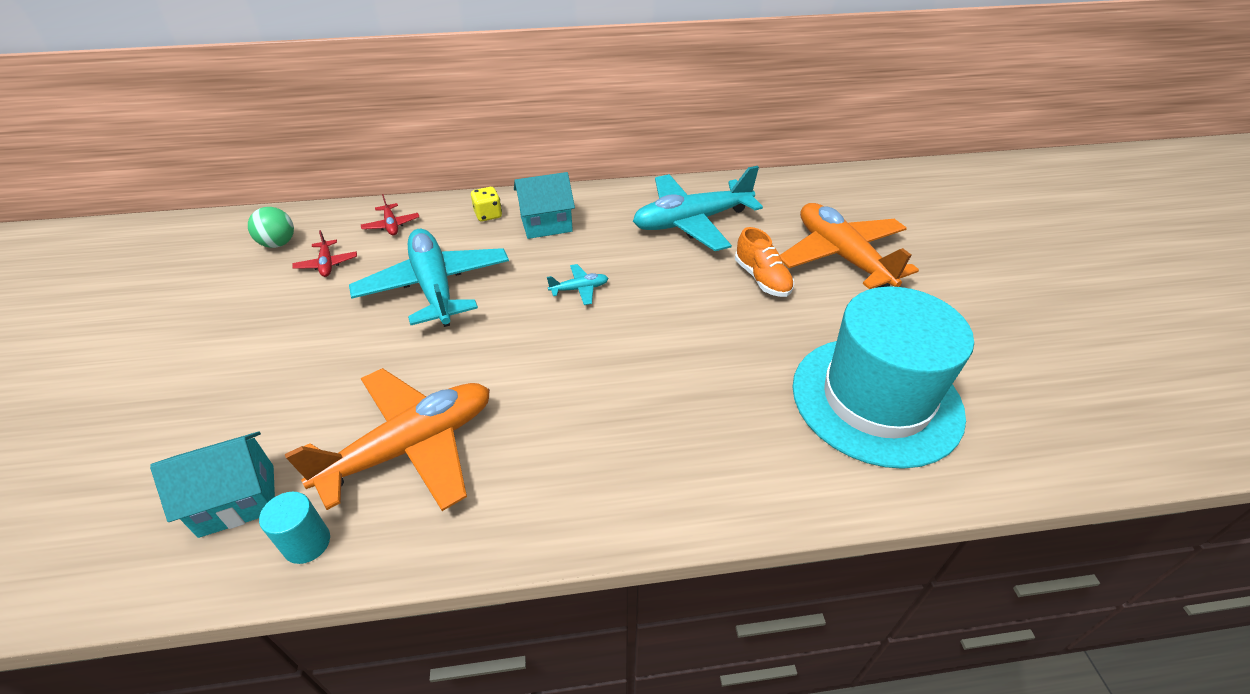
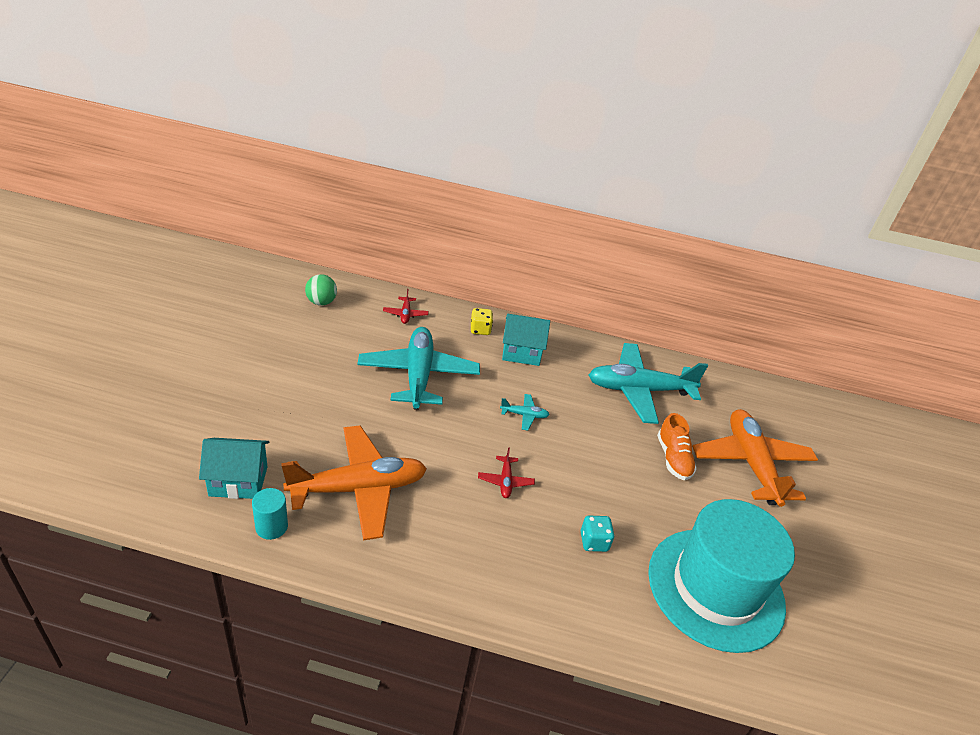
camera: 15 degrees right, 5 degrees down
red plane [292,230,357,277] -> red plane moved to [478,447,535,498]
none -> turquoise dice [581,516,615,552]

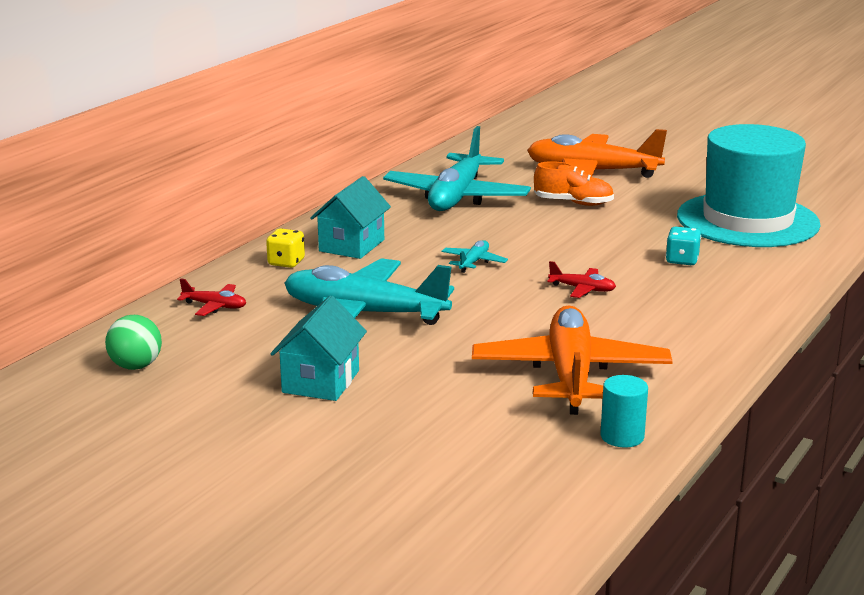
camera: 65 degrees left, 15 degrees down
turquoise house [199,438,269,499] -> turquoise house moved to [271,295,367,401]

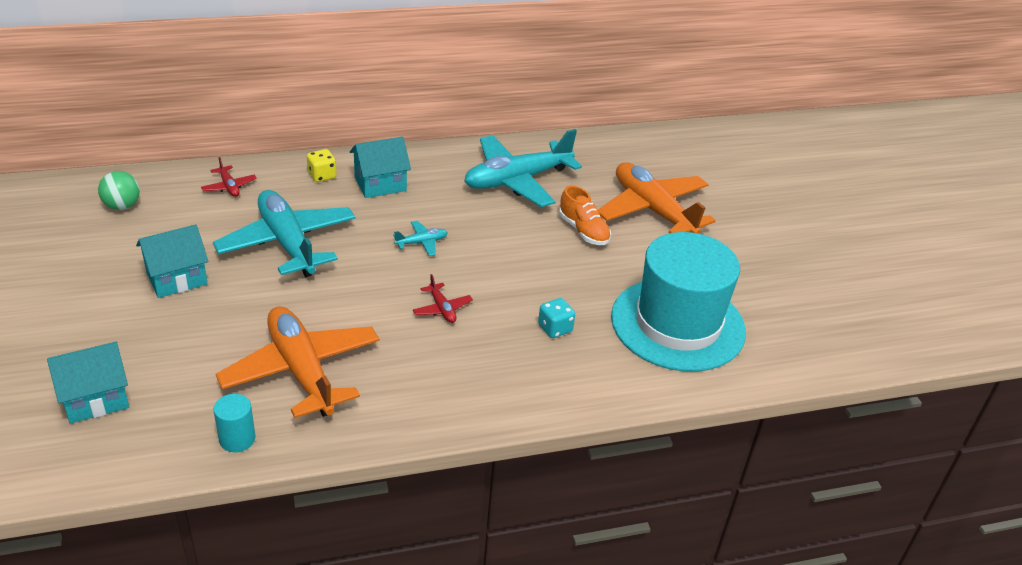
camera: 40 degrees right, 15 degrees up
orange plane [472,306,673,415] -> orange plane turned 75 degrees counterclockwise [216,306,380,418]
none -> turquoise house [47,342,129,423]

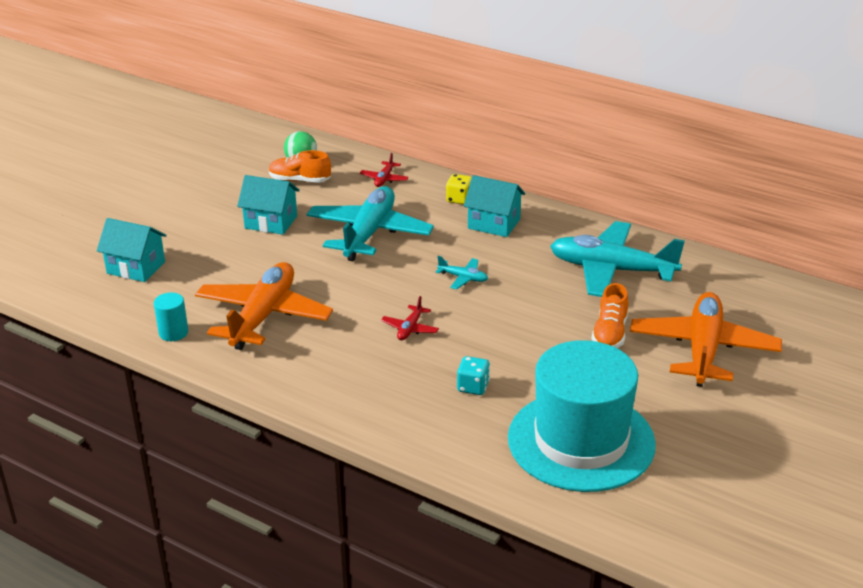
camera: 50 degrees right, 5 degrees down
none -> orange shoe [269,150,331,183]

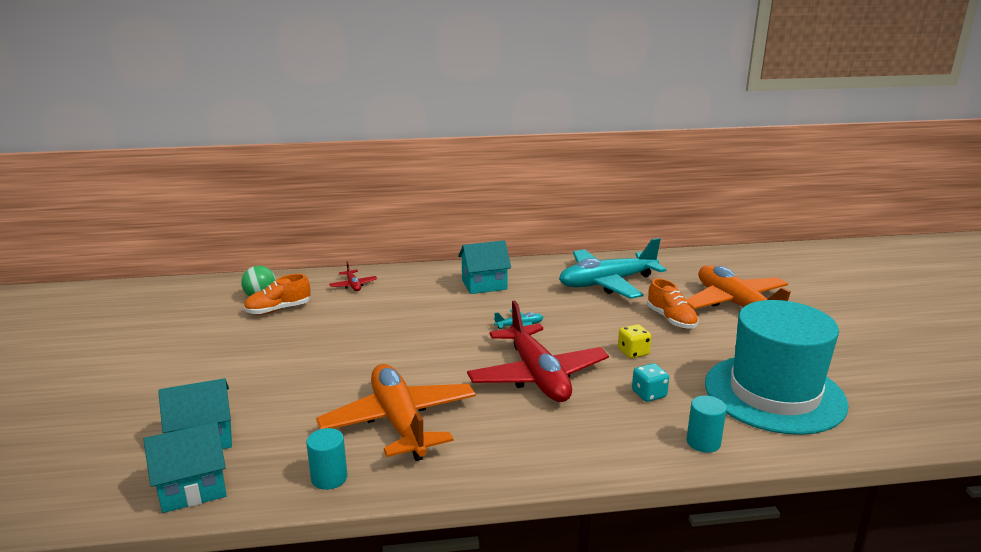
camera: 40 degrees left, 10 degrees down
turquoise house [237,175,300,235] -> turquoise house moved to [144,422,227,513]
turquoise plane [306,186,434,261] -> none
red plane [381,296,439,340] -> red plane [467,300,609,402], size x2.43
yellow dice [446,174,472,205] -> yellow dice moved to [618,324,651,359]
none -> turquoise cylinder [686,396,727,453]

